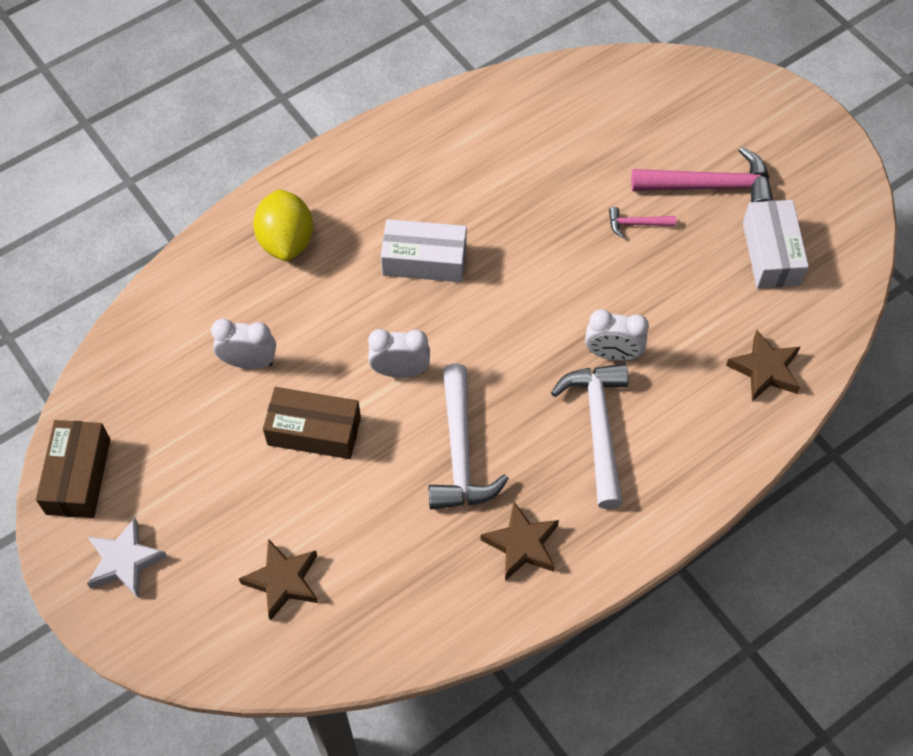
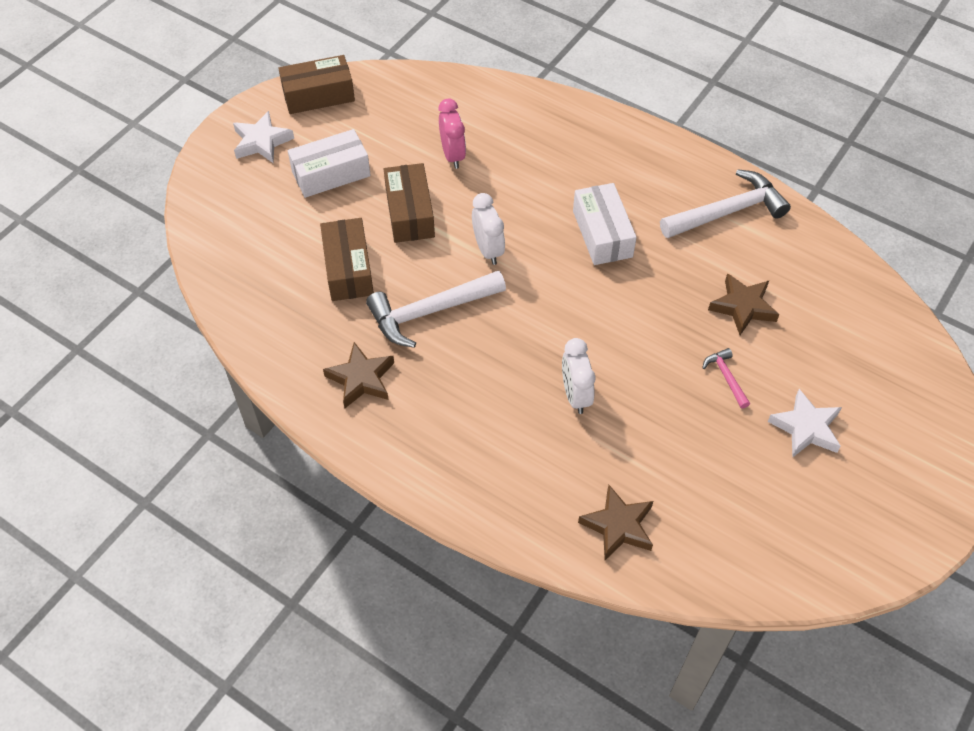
camera: 70 degrees right, 5 degrees down
white clock [211,319,276,369] -> pink clock [439,99,466,169]
brown star [239,539,318,621] -> brown star moved to [708,273,780,335]
yellow lemon [253,189,313,261] -> none
white hammer [551,364,629,509] -> white hammer moved to [660,169,791,238]
pink hammer [631,147,773,202] -> white star [768,389,842,458]
white box [743,200,809,288] -> white box moved to [288,129,371,198]
none -> brown box [320,218,374,301]

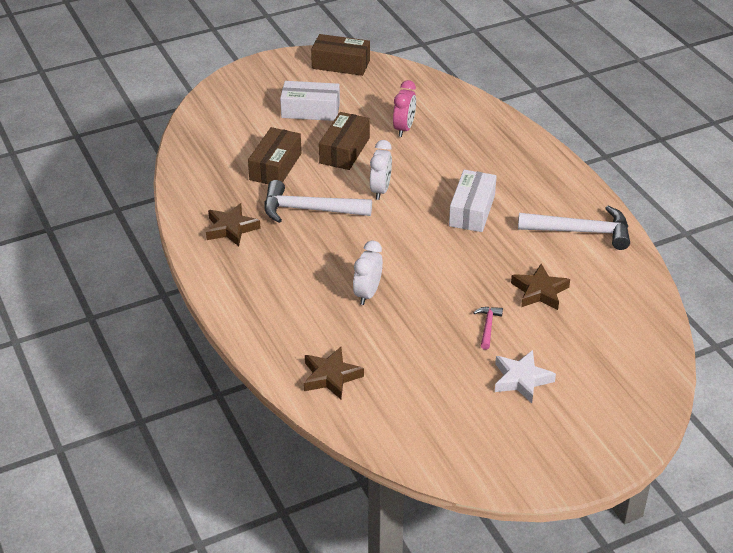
camera: 30 degrees right, 15 degrees down
white star [233,111,294,163] -> none

